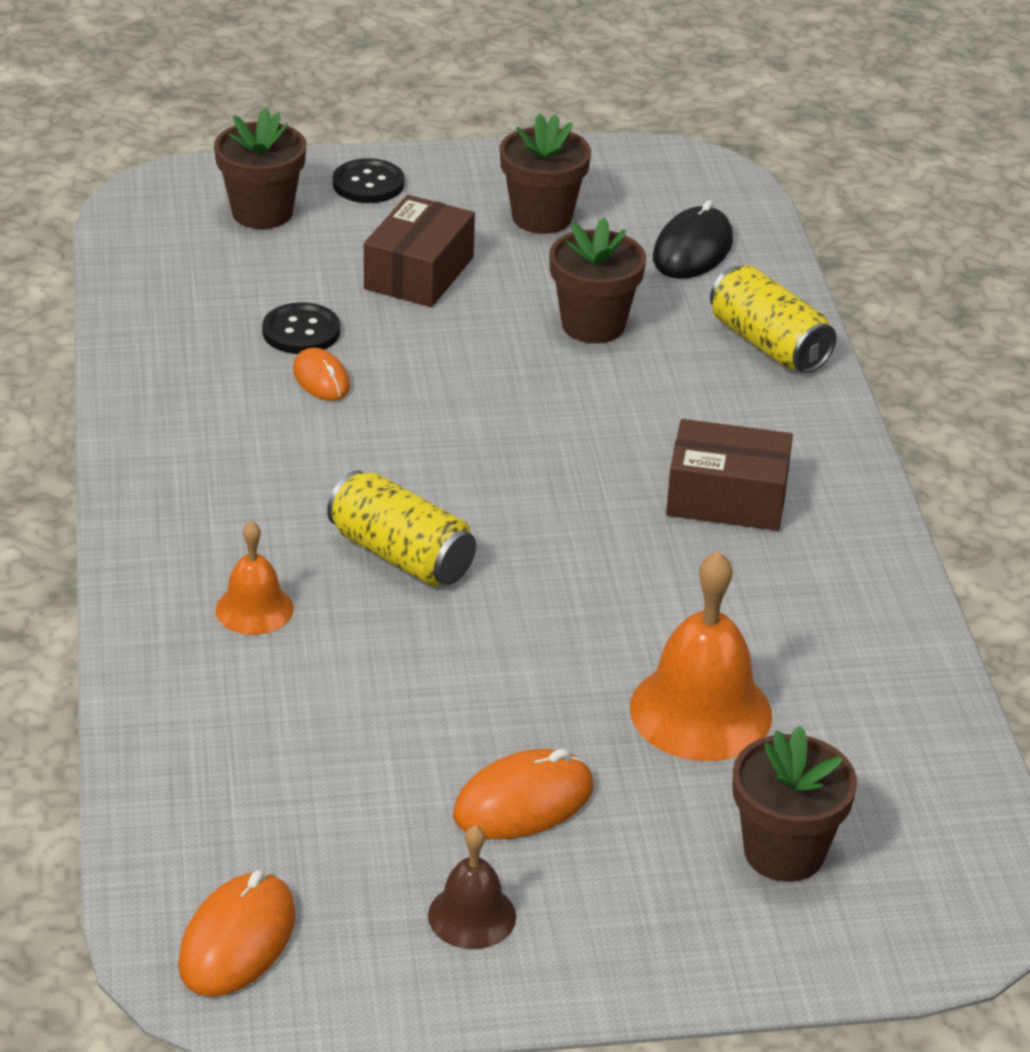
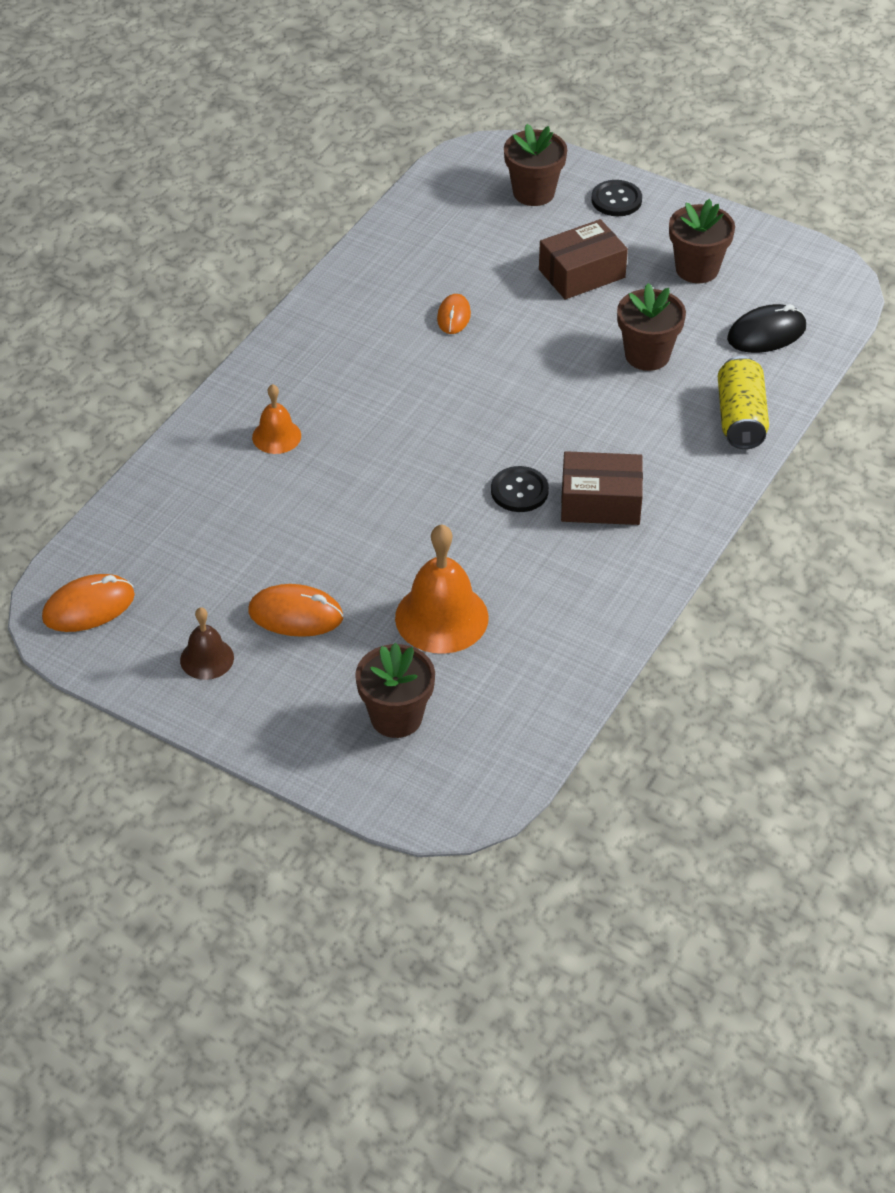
camera: 40 degrees right, 10 degrees up
black button [262,302,340,354] -> black button moved to [491,466,549,512]
yellow can [327,470,476,586] -> none
brown box [666,419,793,531] -> brown box turned 45 degrees counterclockwise [561,451,643,525]

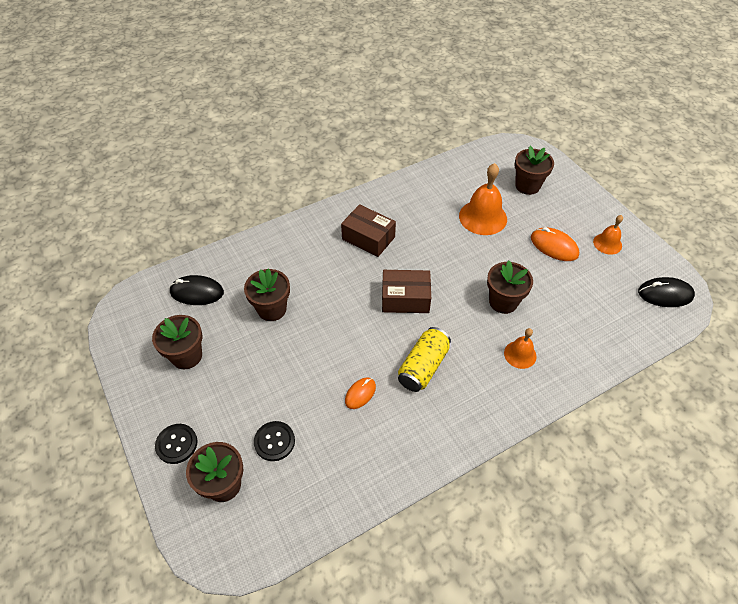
camera: 150 degrees left, 5 degrees up
orange mouse [42,574,135,632] -> black mouse [638,277,695,307]
brown bell [180,607,234,680] -> orange bell [593,215,623,255]
black button [491,466,549,512] -> black button moved to [254,421,295,461]
brown box [539,219,628,300] -> brown box moved to [382,270,431,313]
yellow can [718,356,769,449] -> yellow can moved to [398,327,451,392]
none -> brown flower pot [487,261,533,314]

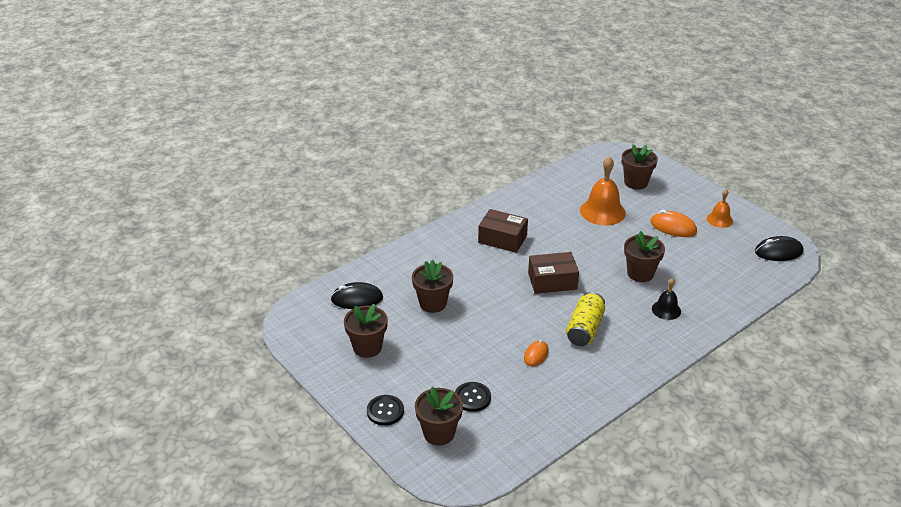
camera: 10 degrees left, 15 degrees down
orange bell [504,328,537,369] -> black bell [652,278,681,320]

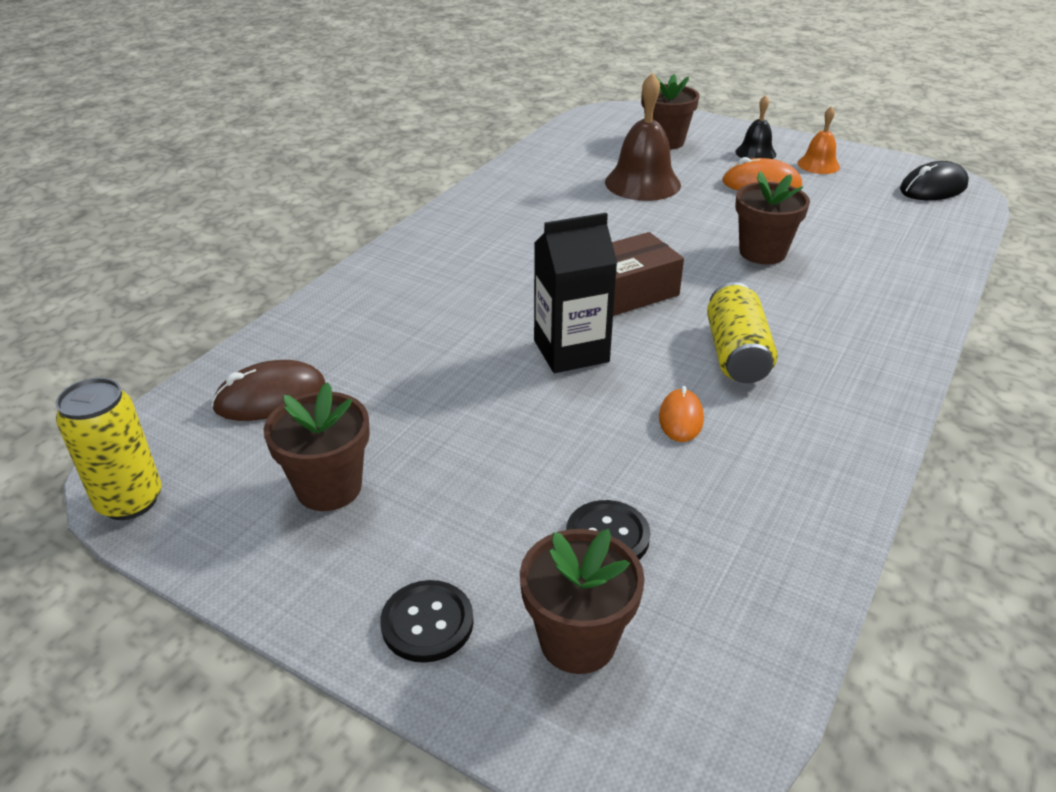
camera: 20 degrees left, 0 degrees up
black mouse [330,282,383,309] -> brown mouse [211,360,325,421]
brown flower pot [412,260,453,313] -> none
brown box [478,209,528,253] -> none
orange bell [580,156,626,225] -> brown bell [605,72,681,201]
black bell [652,278,681,320] -> black bell moved to [735,95,776,159]
none -> yellow can [56,377,162,520]
none -> black carton [534,213,617,373]

